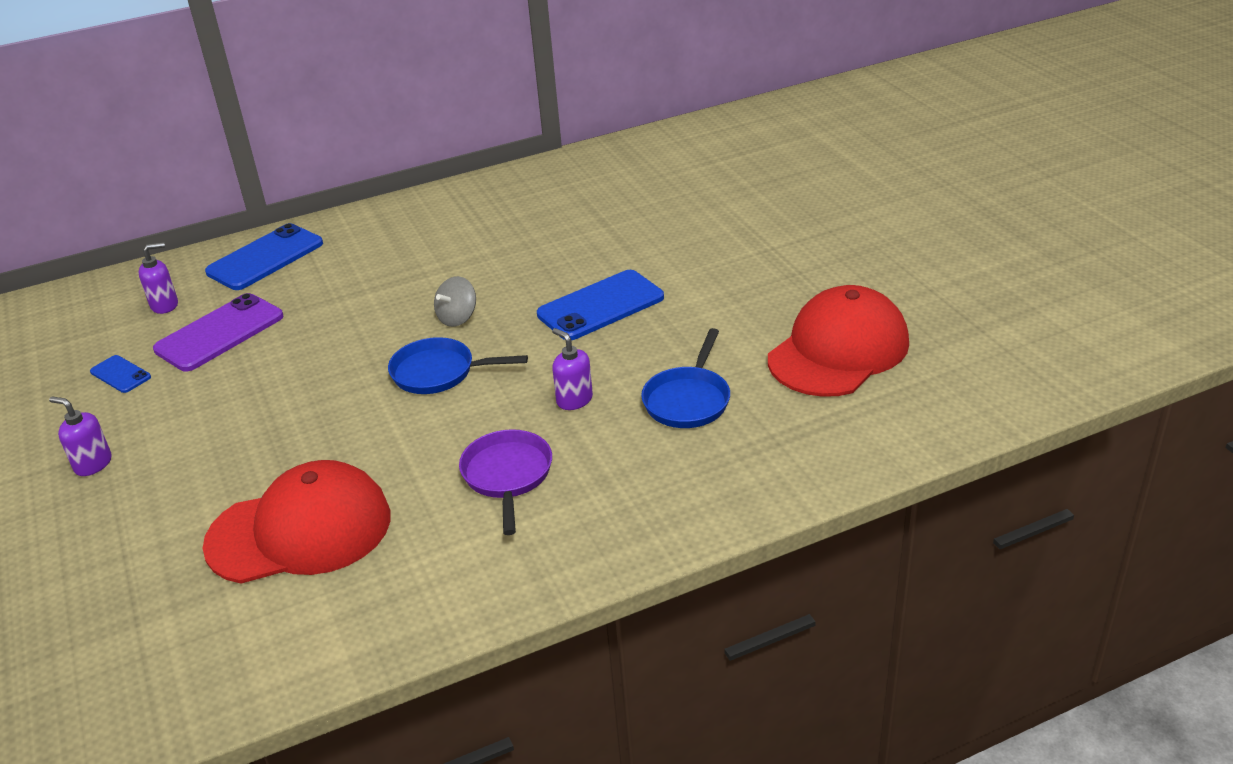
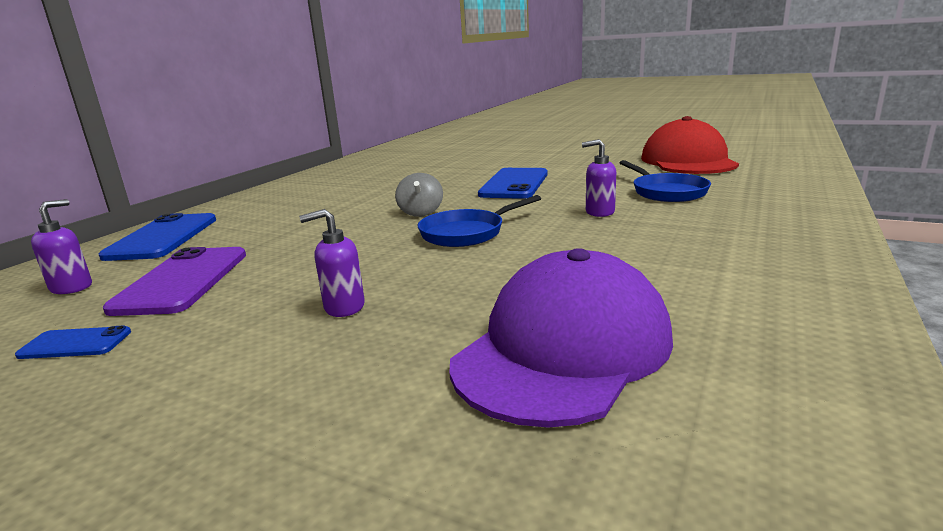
camera: 40 degrees left, 15 degrees down
purple soap dispenser [49,397,112,476] -> purple soap dispenser moved to [299,209,365,317]
red cap [203,460,390,584] -> purple cap [449,248,673,428]
purple pan [459,429,552,535] -> none

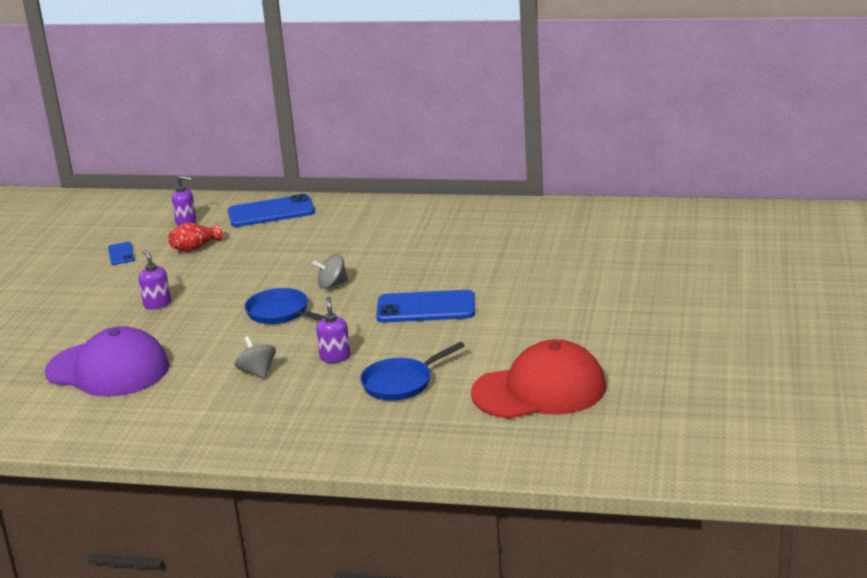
camera: 75 degrees right, 5 degrees up
purple phone [103,247,246,316] -> red vase [168,223,223,252]
none -> grey spinning top [234,336,276,379]

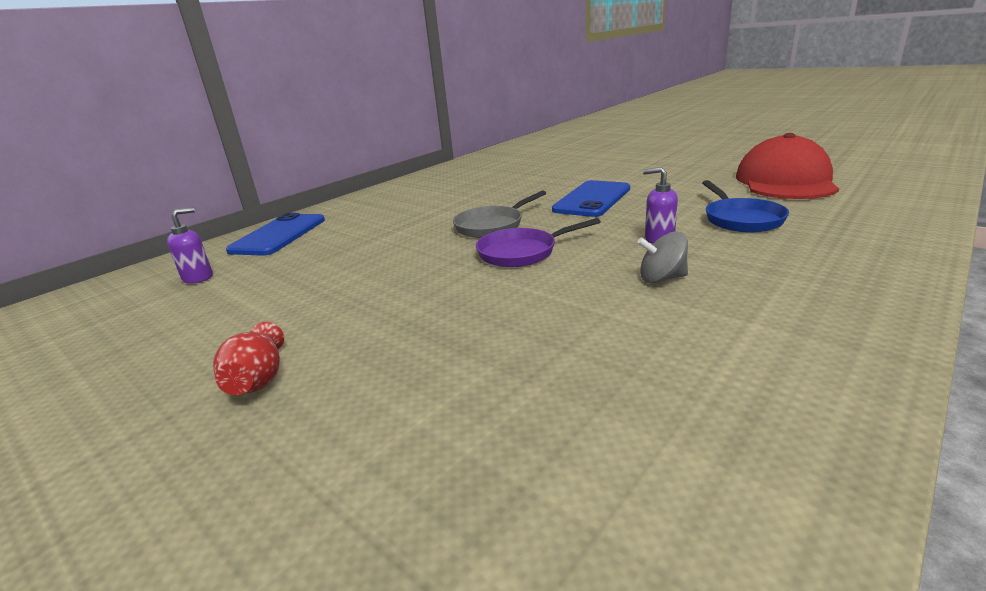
camera: 60 degrees left, 0 degrees up
purple cap [45,326,169,397] -> none
blue phone [108,242,135,265] -> none
purple soap dispenser [139,250,171,309] -> none
red vase [168,223,223,252] -> red vase moved to [213,322,284,395]
blue pan [245,288,325,324] -> purple pan [476,218,601,267]
grey spinning top [312,253,348,289] -> grey pan [453,190,546,238]

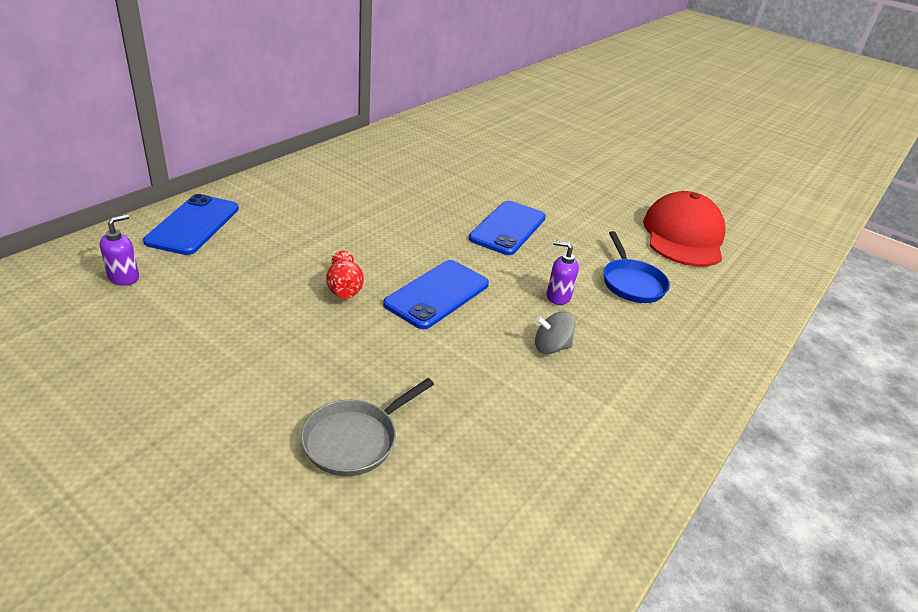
camera: 10 degrees left, 10 degrees up
red vase [213,322,284,395] -> red vase moved to [326,251,364,299]
grey pan [453,190,546,238] -> grey pan moved to [301,378,434,476]
purple pan [476,218,601,267] -> blue phone [383,260,489,329]

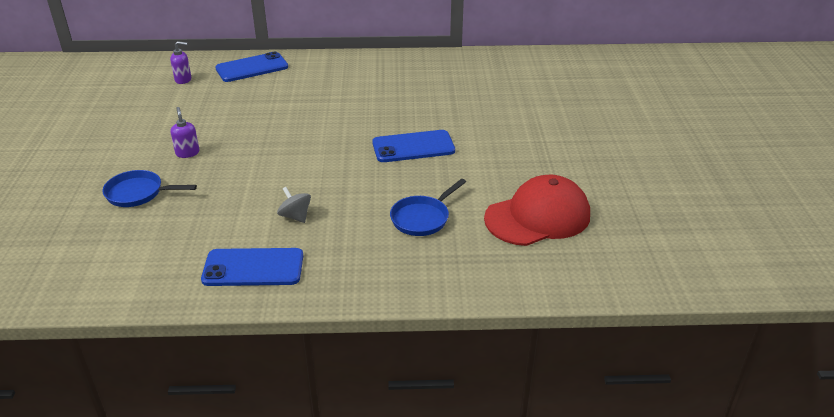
camera: 55 degrees right, 0 degrees up
grey pan [301,378,434,476] -> blue pan [103,170,197,207]
red vase [326,251,364,299] -> none
blue phone [383,260,489,329] -> blue phone moved to [201,248,303,286]
purple soap dispenser [547,240,579,305] -> purple soap dispenser moved to [171,107,199,158]

